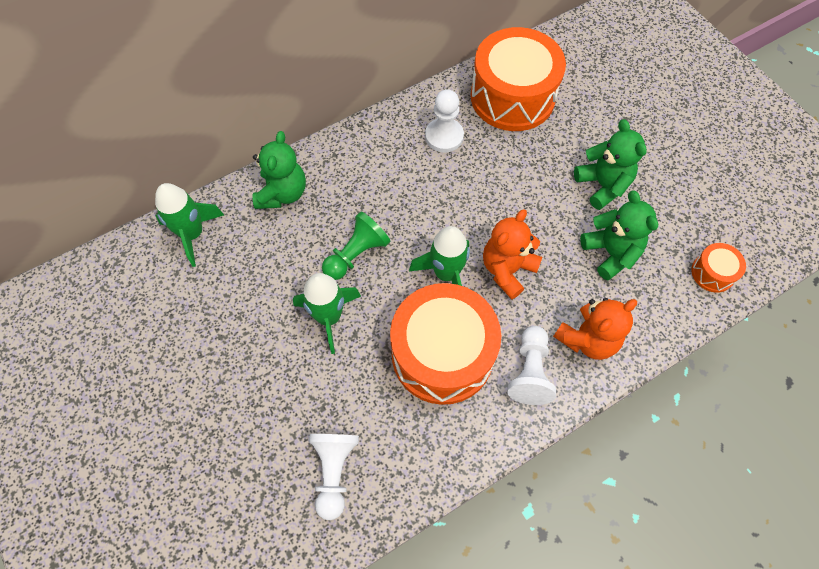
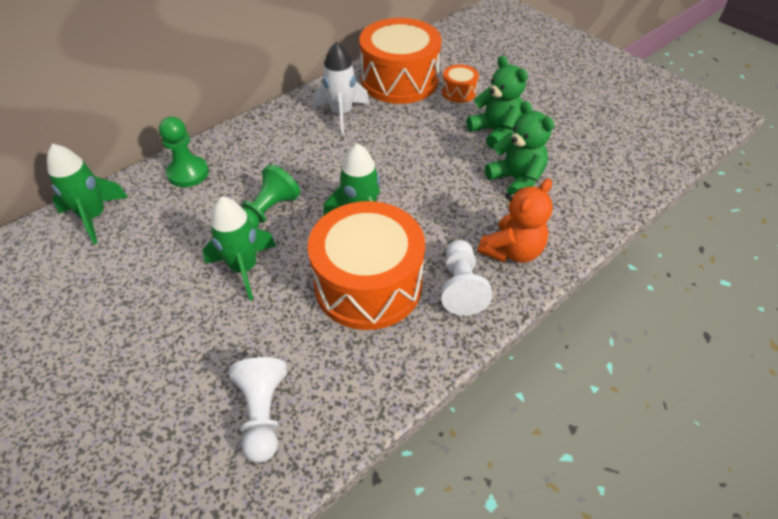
camera: 10 degrees left, 15 degrees down
green teddy bear [253,131,306,209] -> green pawn [159,117,209,187]
white pawn [425,89,464,152] -> white rocket [314,42,369,134]
orange teddy bear [483,209,542,300] -> none
orange drum [691,243,746,293] -> orange drum moved to [442,64,479,103]

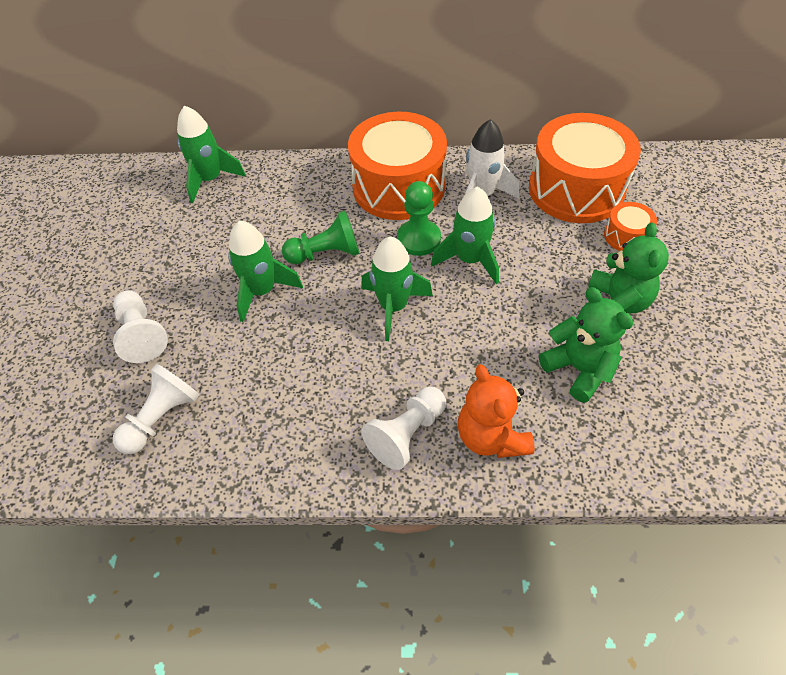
camera: 45 degrees right, 5 degrees up
green pawn [159,117,209,187] -> green pawn moved to [397,181,441,256]
orange drum [308,201,425,330] -> orange drum moved to [348,112,447,220]
orange teddy bear [478,179,553,263] -> orange teddy bear turned 75 degrees clockwise [458,364,535,458]
green teddy bear [485,101,554,195] -> green teddy bear turned 45 degrees counterclockwise [539,287,634,403]
none -> white pawn [113,291,168,363]
none -> green rocket [431,187,499,284]

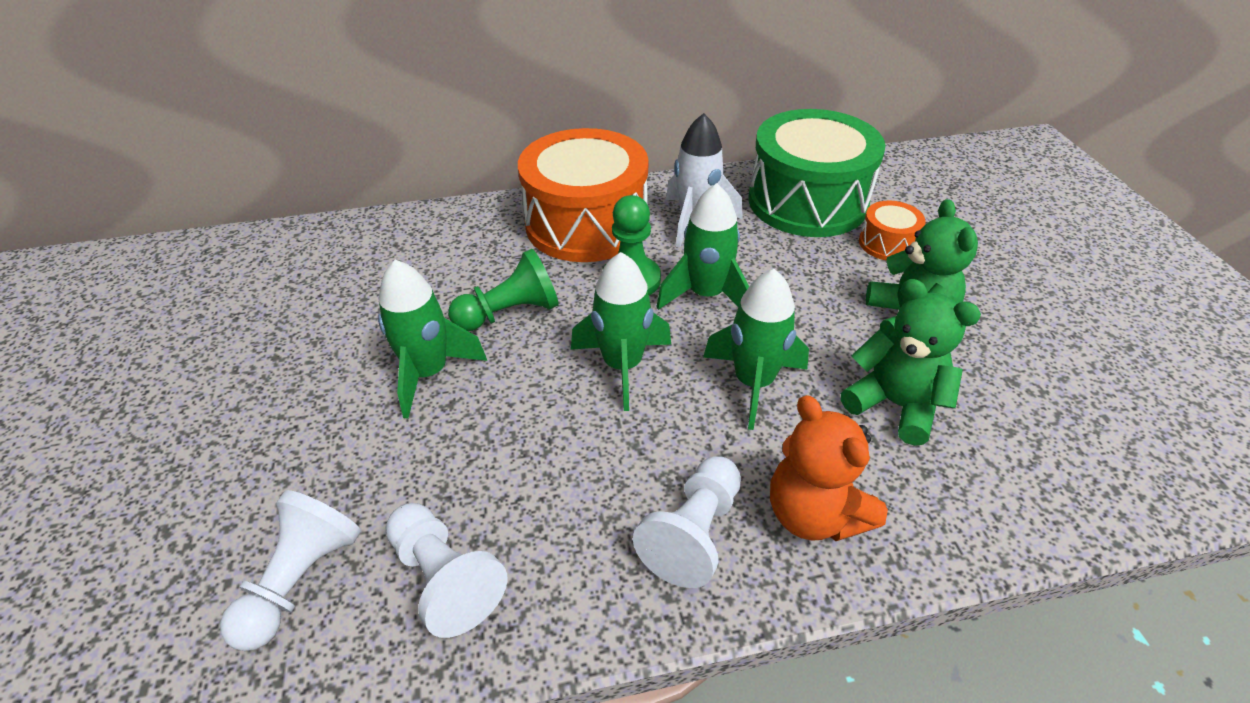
camera: 15 degrees left, 10 degrees down
white pawn [113,291,168,363] -> white pawn moved to [385,503,508,638]
green rocket [177,105,246,203] -> green rocket moved to [703,269,809,430]
orange drum [529,113,641,223] -> green drum [749,109,886,237]

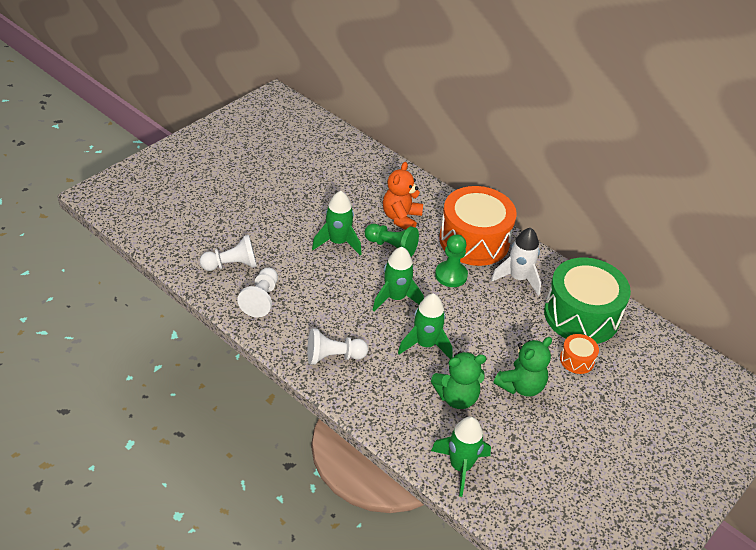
camera: 50 degrees right, 0 degrees up
green rocket [656,183,749,310] -> green rocket moved to [431,417,491,497]
orange teddy bear [770,395,888,541] -> orange teddy bear moved to [383,162,423,230]
green teddy bear [841,279,981,446] -> green teddy bear turned 75 degrees clockwise [431,351,486,409]

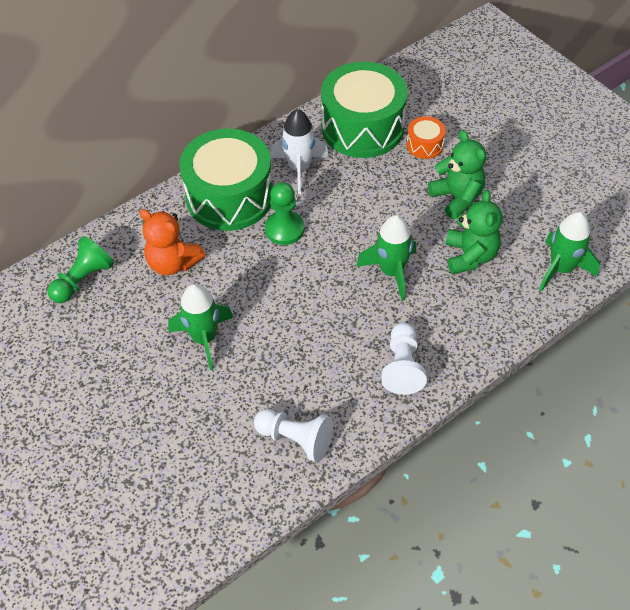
camera: 75 degrees left, 10 degrees up
white pawn [200,235,257,271] -> none
green pawn [365,224,419,257] -> green pawn moved to [47,236,114,303]
green rocket [373,247,424,311] -> none
orange drum [439,186,517,266] -> green drum [179,129,273,231]

